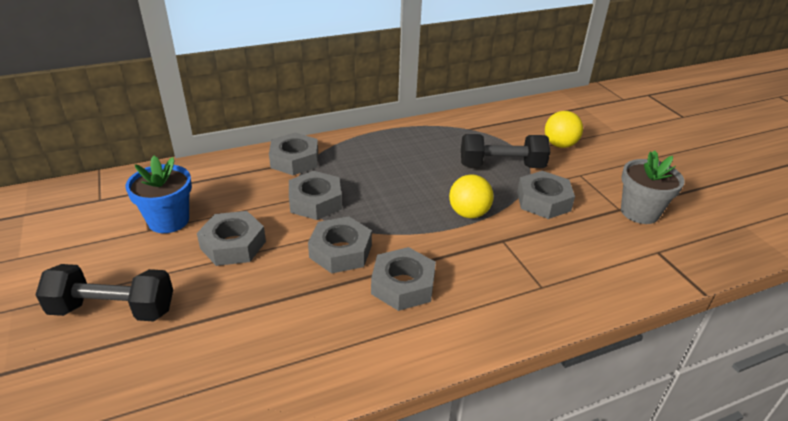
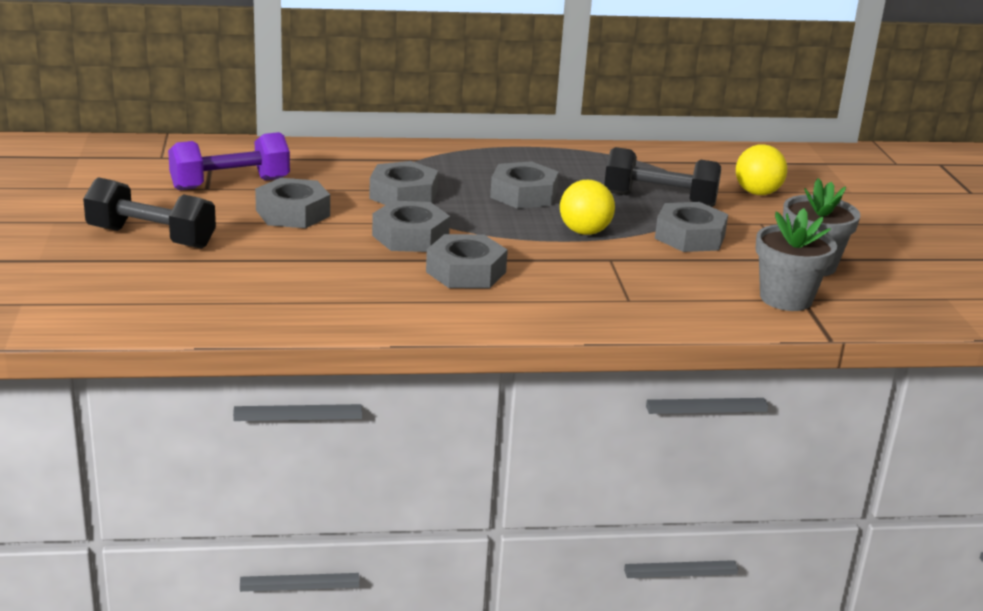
camera: 15 degrees right, 10 degrees down
blue flower pot [126,156,192,233] -> purple dumbbell [168,132,290,190]
grey nut [269,132,318,175] -> grey nut moved to [490,161,559,209]
none -> grey flower pot [755,208,837,311]

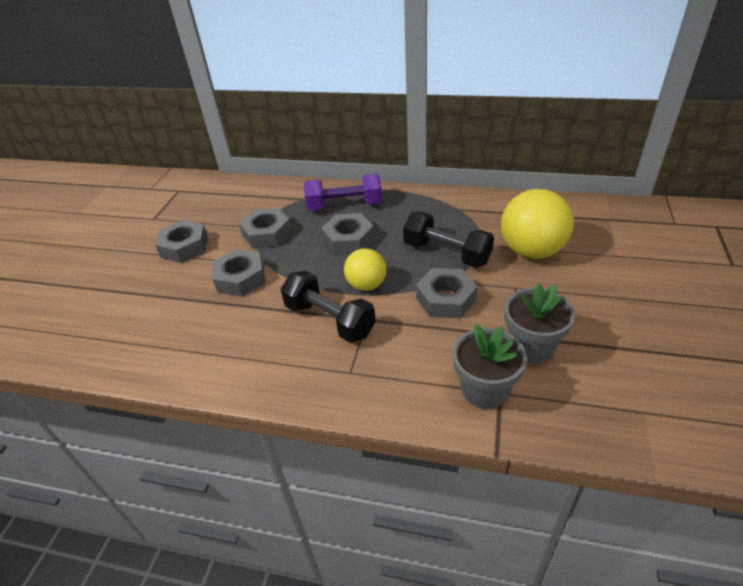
camera: 25 degrees right, 15 degrees up
black dumbbell [83,177,216,249] -> black dumbbell moved to [281,271,376,343]
purple dumbbell [168,132,290,190] -> purple dumbbell moved to [304,173,382,211]
grey nut [426,234,508,288] -> none
yellow ball [736,144,787,195] -> yellow ball [501,189,574,259], size x1.67

